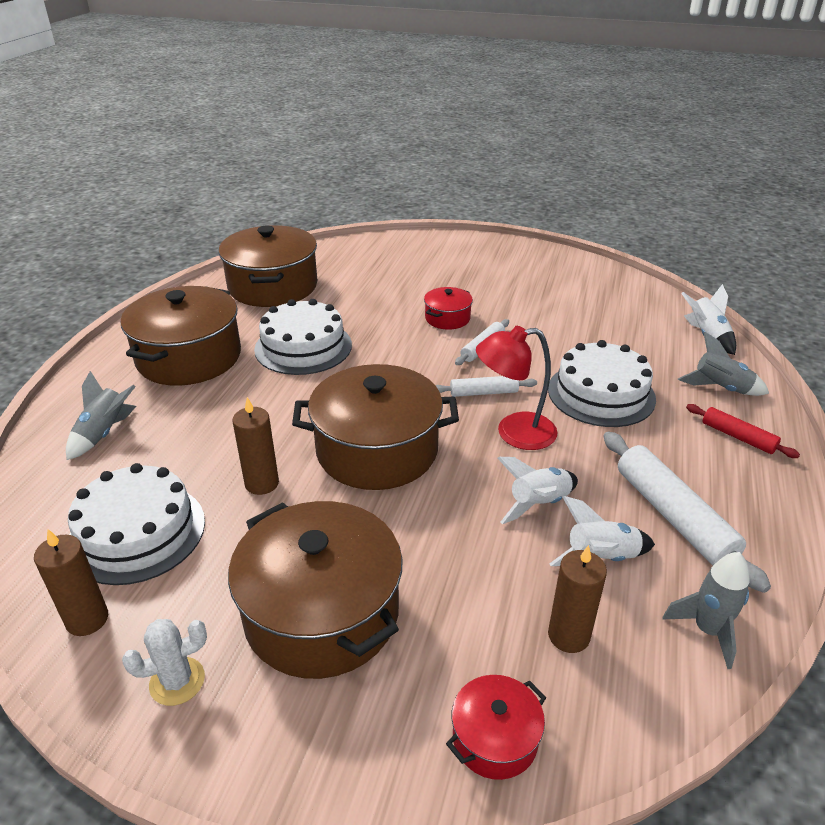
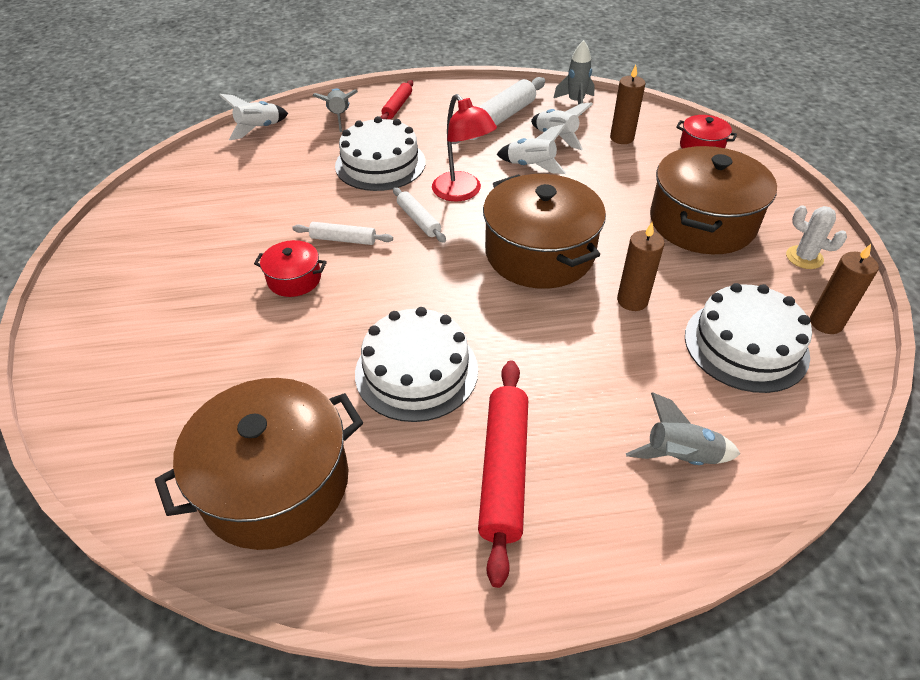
camera: 115 degrees left, 10 degrees up
brown pot [121,286,241,386] -> red rolling pin [478,360,528,588]

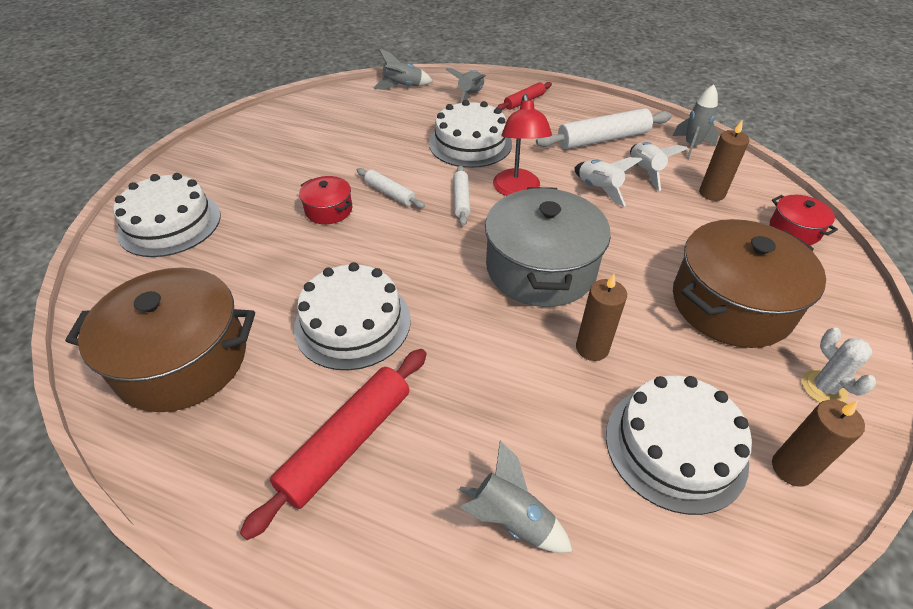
camera: 30 degrees right, 0 degrees up
white rocket [219,94,288,140] -> grey rocket [374,49,433,90]
brown pot [483,174,606,289] -> grey pot [485,187,611,307]
none -> white cake [113,173,221,257]

